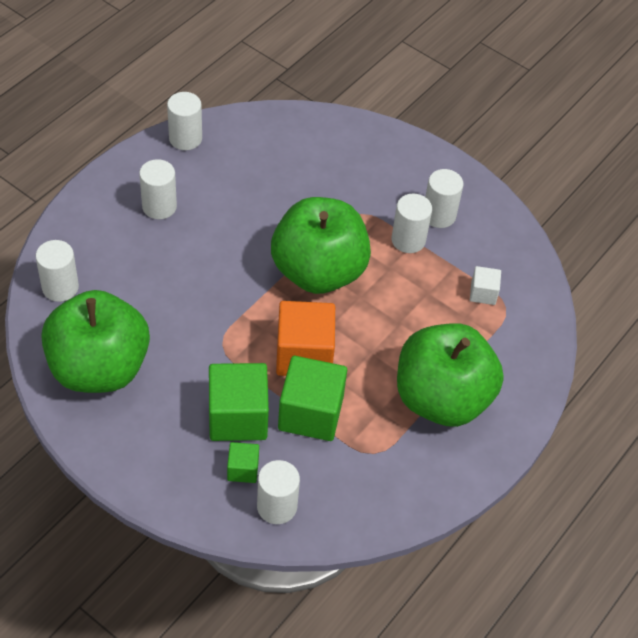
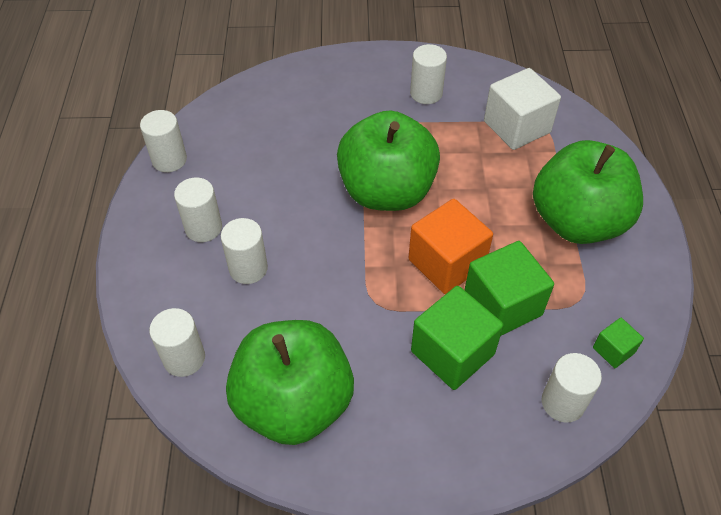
camera: 35 degrees left, 0 degrees up
green cube [227,442,259,483] -> green cube moved to [593,318,644,368]
white cylinder [392,194,432,253] -> white cylinder moved to [221,218,268,284]
white cube [470,266,501,305] -> white cube [484,68,561,150], size x2.00

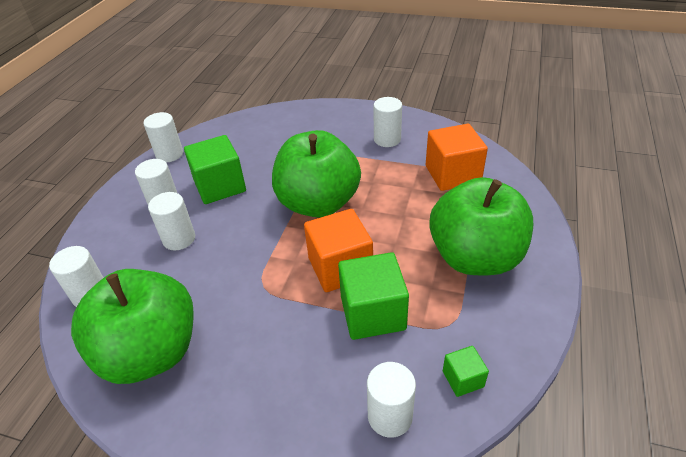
camera: 20 degrees right, 10 degrees down
green cube [411,286,504,390] -> green cube moved to [184,135,246,204]
white cube [484,68,561,150] -> orange cube [426,124,488,191]

